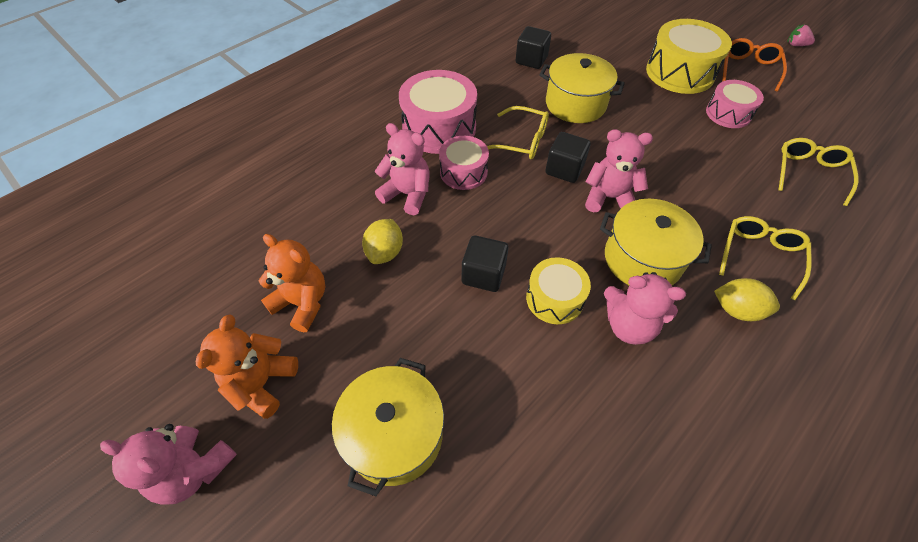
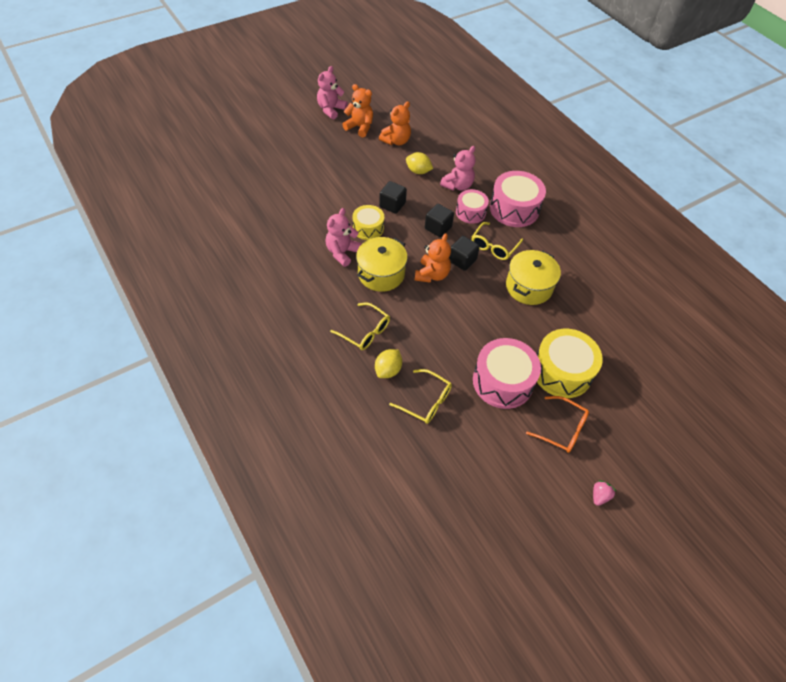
camera: 100 degrees right, 0 degrees up
yellow pot [332,358,444,496] -> none
black cube [515,26,551,69] -> black cube moved to [425,204,454,237]
pink teddy bear [585,129,653,212] -> orange teddy bear [415,233,451,283]
pink drum [706,80,764,128] -> pink drum [473,338,541,409], size x1.65
yellow lemon [714,278,780,321] -> yellow lemon moved to [375,349,402,378]

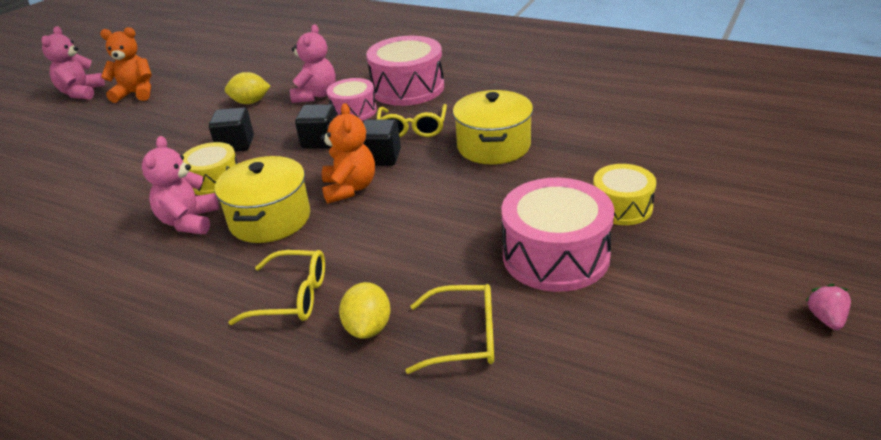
camera: 25 degrees left, 20 degrees down
orange teddy bear [379,101,411,145] -> none
orange glasses [526,396,589,453] -> none
yellow drum [537,329,603,398] -> yellow drum [593,164,656,225], size x0.60

